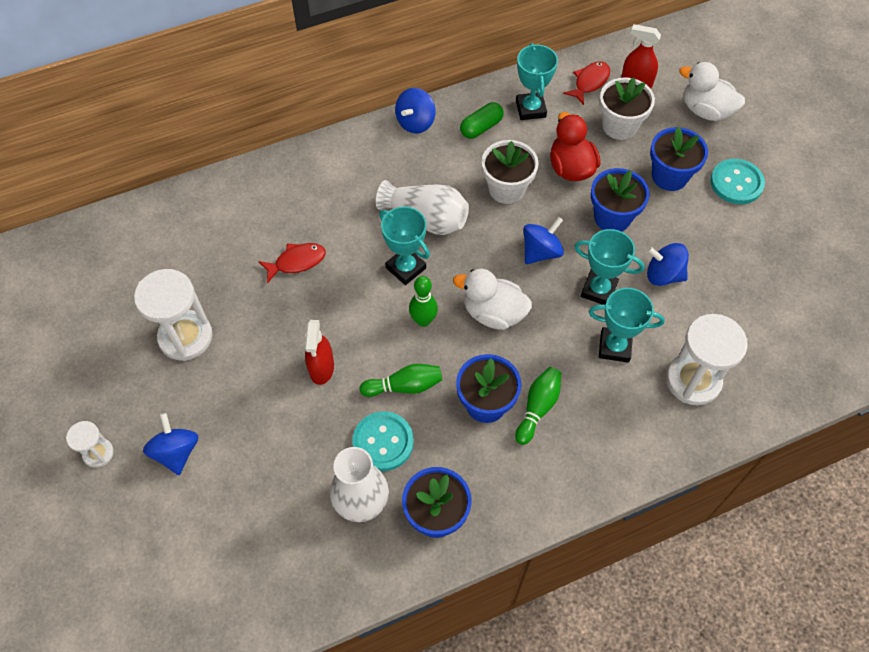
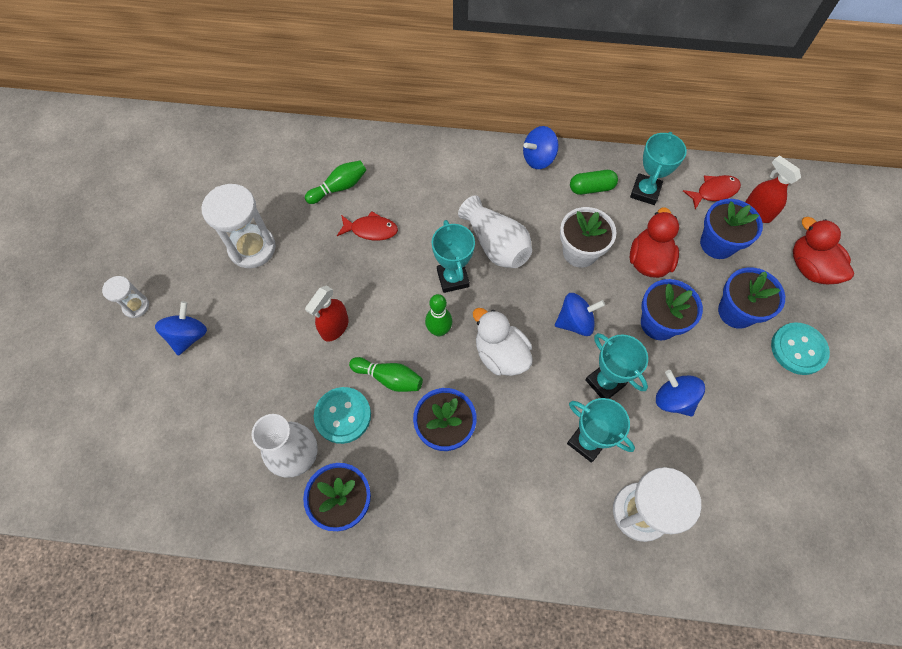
camera: 30 degrees right, 5 degrees up
green bowling pin [515,367,561,445] -> green bowling pin moved to [305,161,366,204]
white flower pot [599,77,655,140] -> blue flower pot [700,199,763,259]
white duck [679,62,745,121] -> red duck [793,217,854,284]

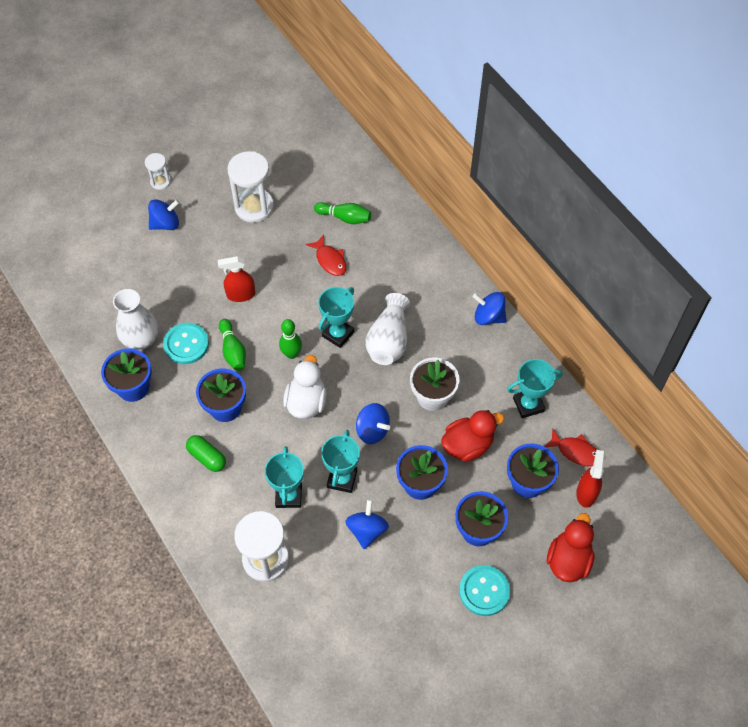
camera: 50 degrees right, 5 degrees down
green capsule [570,170,618,195] -> green capsule moved to [186,435,226,472]

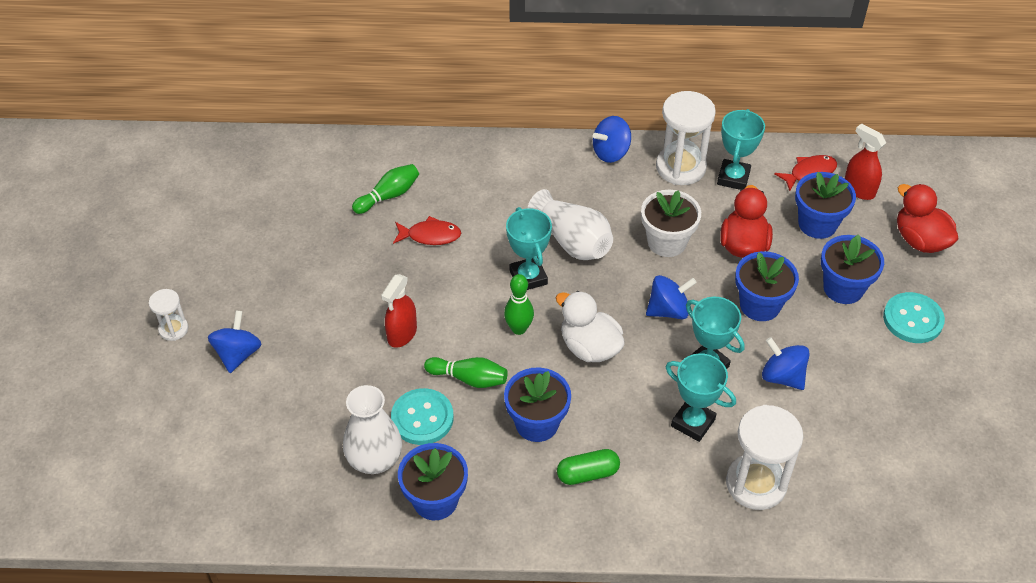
camera: 55 degrees left, 10 degrees down
white hourglass [227,151,274,223] -> white hourglass moved to [656,91,716,185]

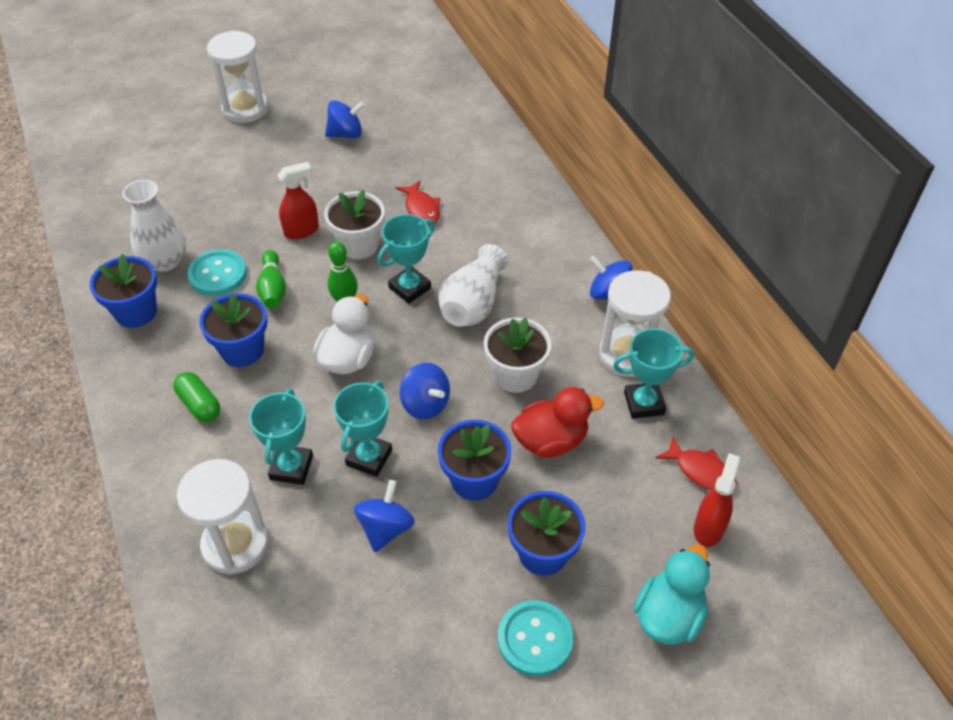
camera: 65 degrees right, 0 degrees up
white hourglass [149,289,188,341] -> white hourglass [207,31,269,123], size x1.90
blue spinning top [208,310,262,373] -> blue spinning top moved to [325,100,365,138]
green bowling pin [352,164,419,214] -> none
red spray bottle [381,274,417,348] -> red spray bottle turned 150 degrees clockwise [277,162,319,239]
blue flower pot [795,172,856,239] -> none
red duck [897,184,958,253] -> turquoise duck [634,544,710,645]
none -> white flower pot [324,190,385,259]

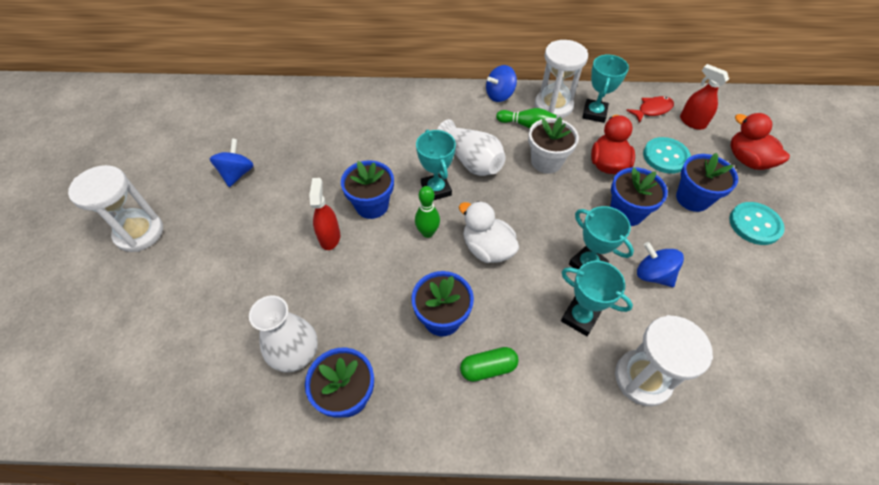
camera: 65 degrees left, 5 degrees up
turquoise button [187,249,247,296] -> turquoise button moved to [643,137,691,174]
green bowling pin [256,250,286,309] -> green bowling pin moved to [496,108,557,128]
white flower pot [324,190,385,259] -> blue flower pot [341,160,394,219]
red fish [396,181,440,225] -> none
blue spinning top [400,363,450,419] -> none
turquoise duck [634,544,710,645] -> red duck [730,113,790,170]

